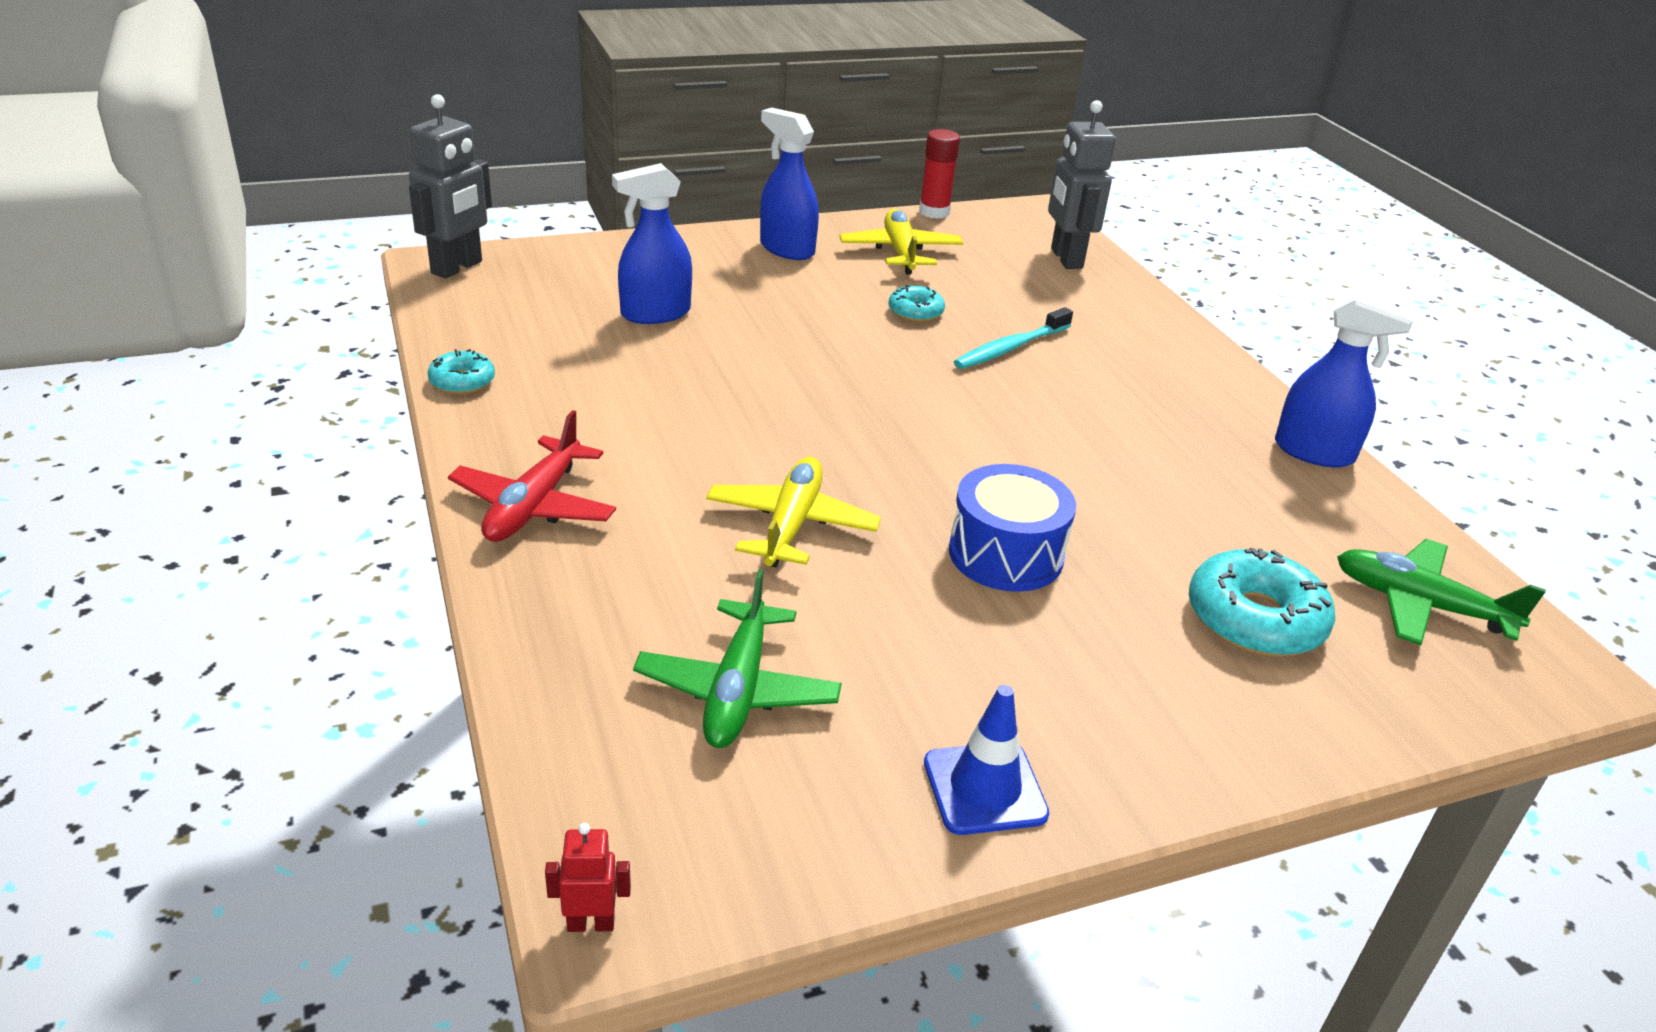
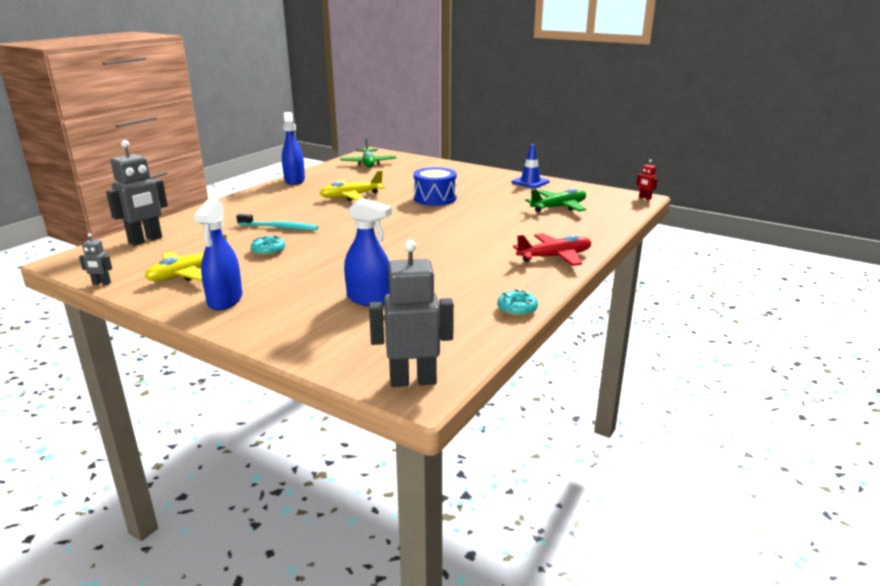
camera: 125 degrees left, 10 degrees down
yellow plane [706,457,881,567] -> yellow plane moved to [320,170,385,201]
red glue stick [919,129,960,219] -> grey robot [79,233,112,285]
turquoise donut [1189,548,1335,657] -> none

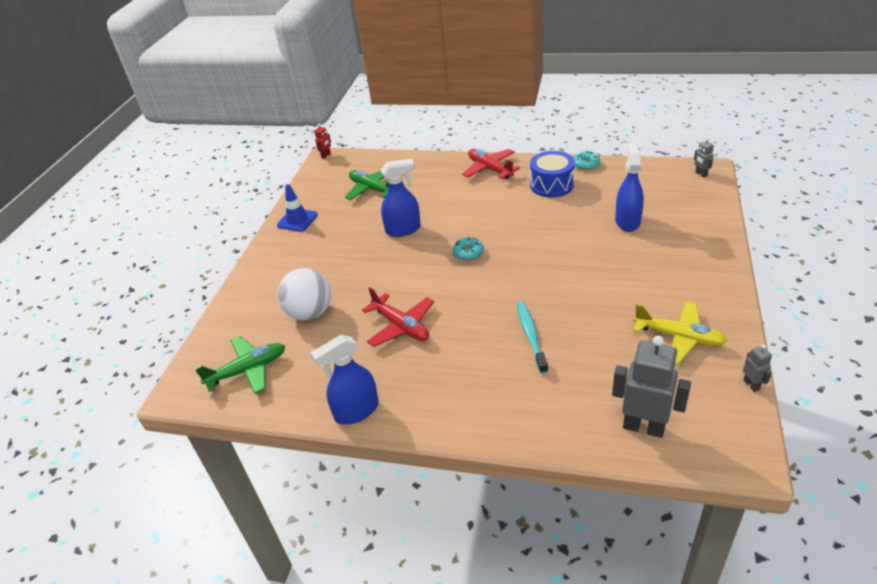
camera: 105 degrees left, 15 degrees up
blue spray bottle [194,199,242,310] -> blue spray bottle moved to [381,159,421,237]
turquoise donut [251,236,285,256] -> turquoise donut moved to [453,237,484,261]
yellow plane [320,170,385,201] -> red plane [362,287,434,347]
grey robot [369,240,454,387] -> grey robot [694,138,714,178], size x0.46
blue drum [413,167,457,206] -> blue drum moved to [530,151,575,198]
none -> white ball [278,268,331,320]

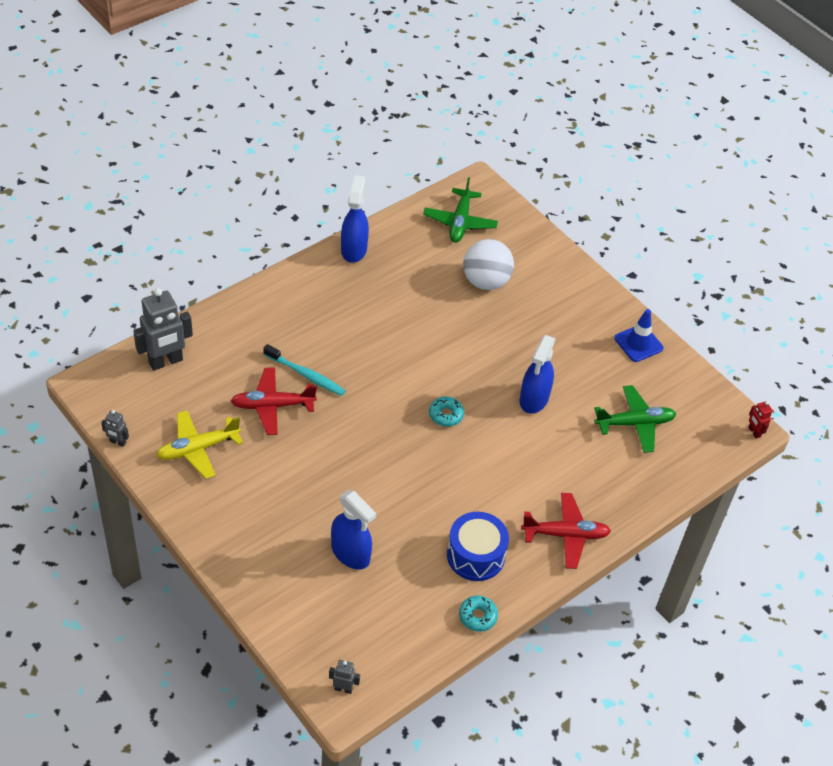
camera: 120 degrees right, 10 degrees up
red plane [362,287,434,347] -> red plane moved to [231,367,317,435]

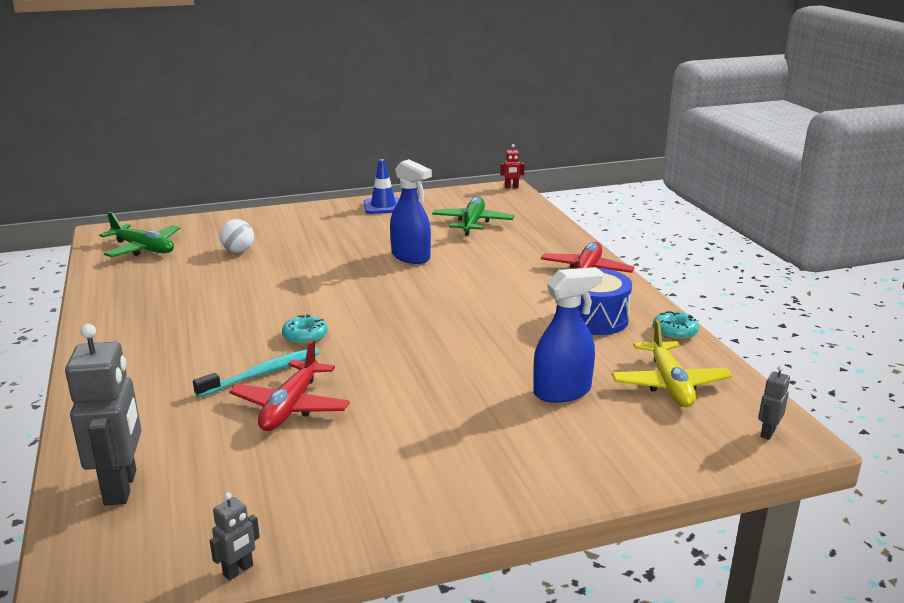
camera: 65 degrees left, 25 degrees down
yellow plane [156,410,243,479] -> yellow plane moved to [612,320,732,407]
blue spray bottle [341,175,369,263] -> none
turquoise donut [429,397,464,427] -> turquoise donut moved to [282,314,328,345]
white ball [463,239,514,290] -> white ball [220,219,254,253], size x0.58

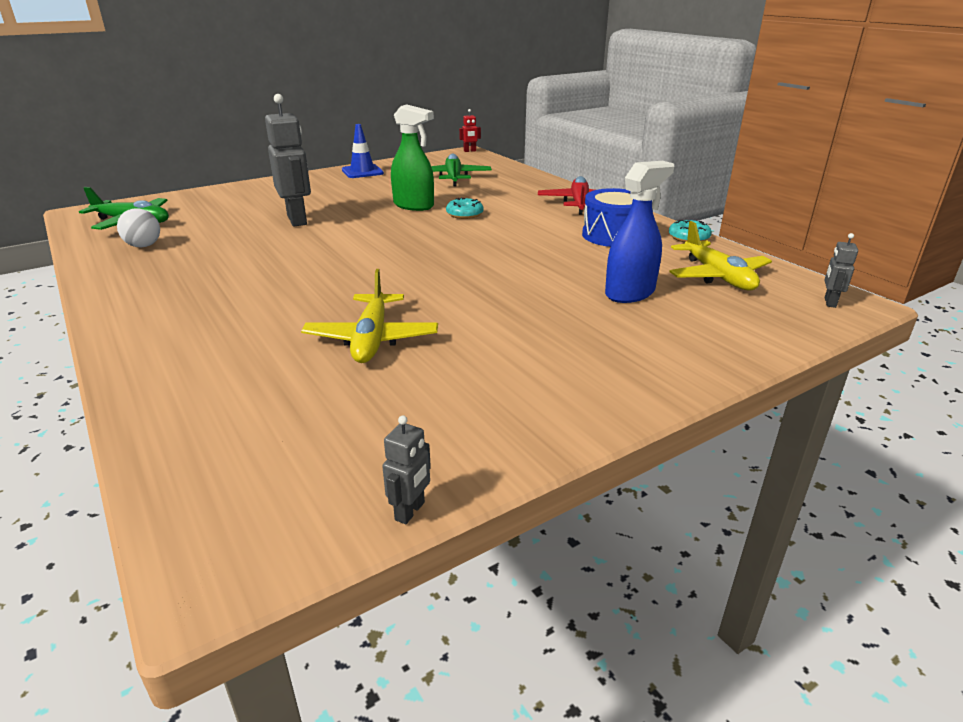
camera: 15 degrees left, 5 degrees up
grey robot [65,324,141,506] -> grey robot moved to [265,94,311,226]
turquoise toothbrush [193,348,320,397] -> none
white ball [220,219,254,253] -> white ball moved to [117,208,160,248]
red plane [229,339,350,431] -> yellow plane [301,269,438,363]
turquoise donut [282,314,328,345] -> turquoise donut moved to [446,198,484,219]
blue spray bottle [390,159,432,264] -> green spray bottle [391,104,434,211]

